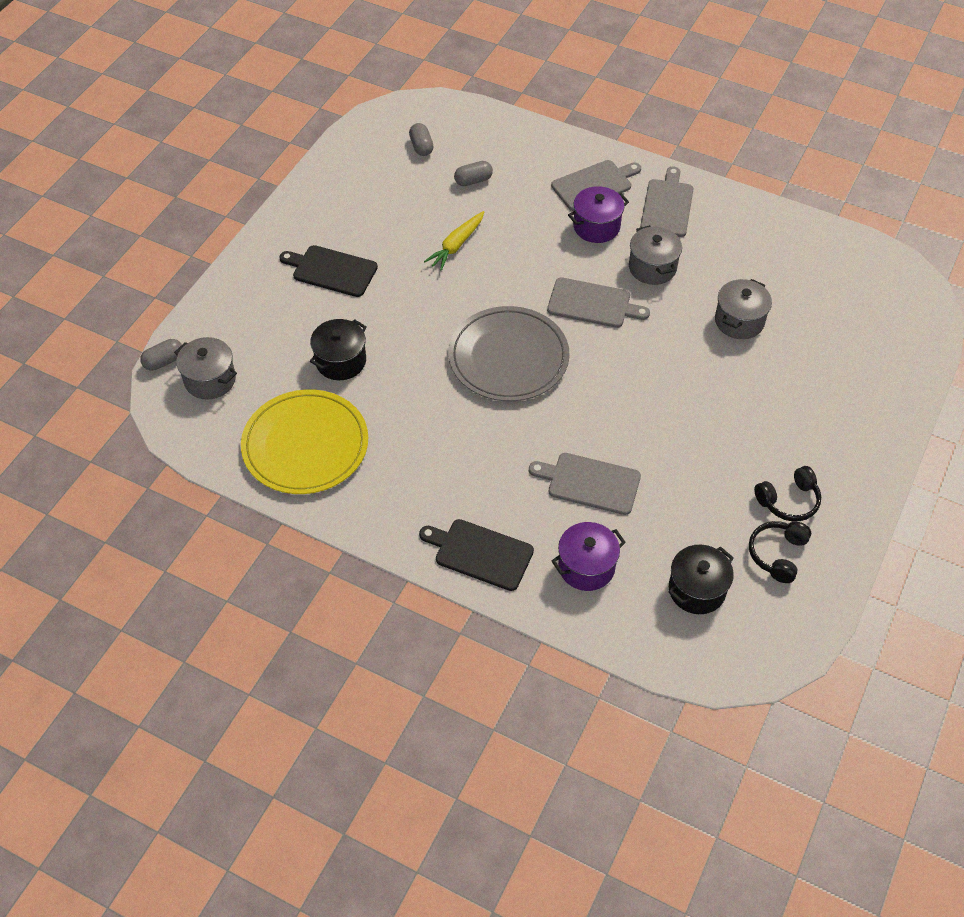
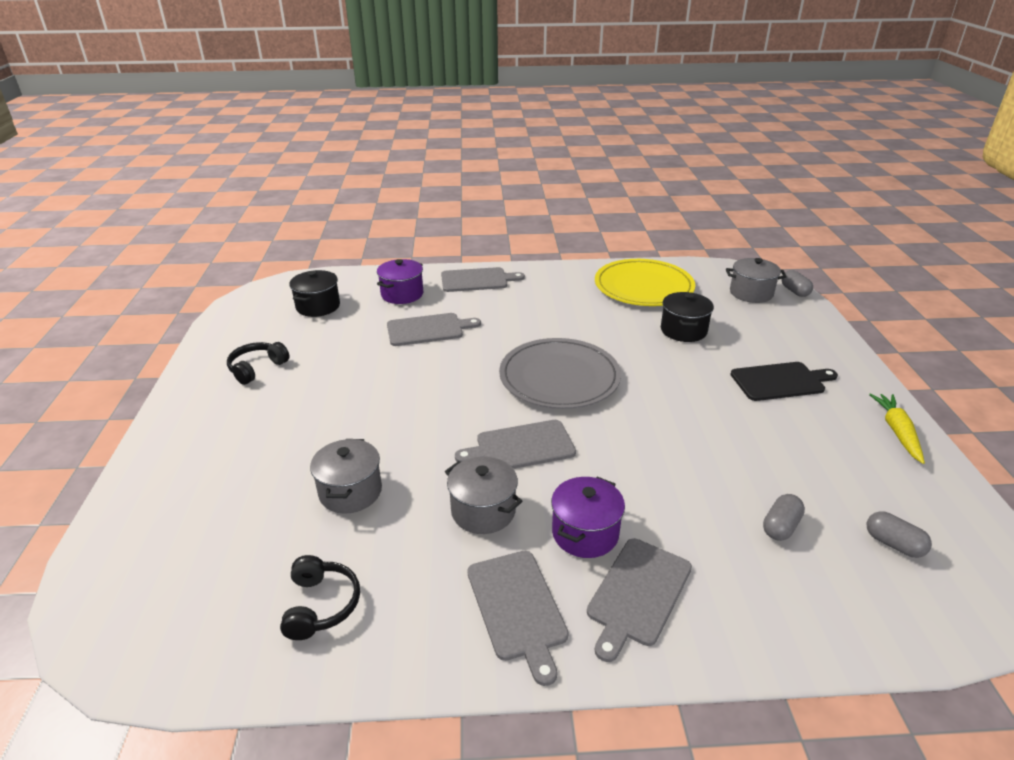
camera: 150 degrees right, 20 degrees down
grey capsule [140,339,182,371] -> grey capsule turned 45 degrees counterclockwise [781,270,813,297]
black cutting board [419,519,534,591] -> grey cutting board [441,267,525,292]
yellow carrot [424,211,484,271] -> yellow carrot moved to [869,394,925,464]
black headphones [749,521,811,583] -> black headphones moved to [280,555,360,640]

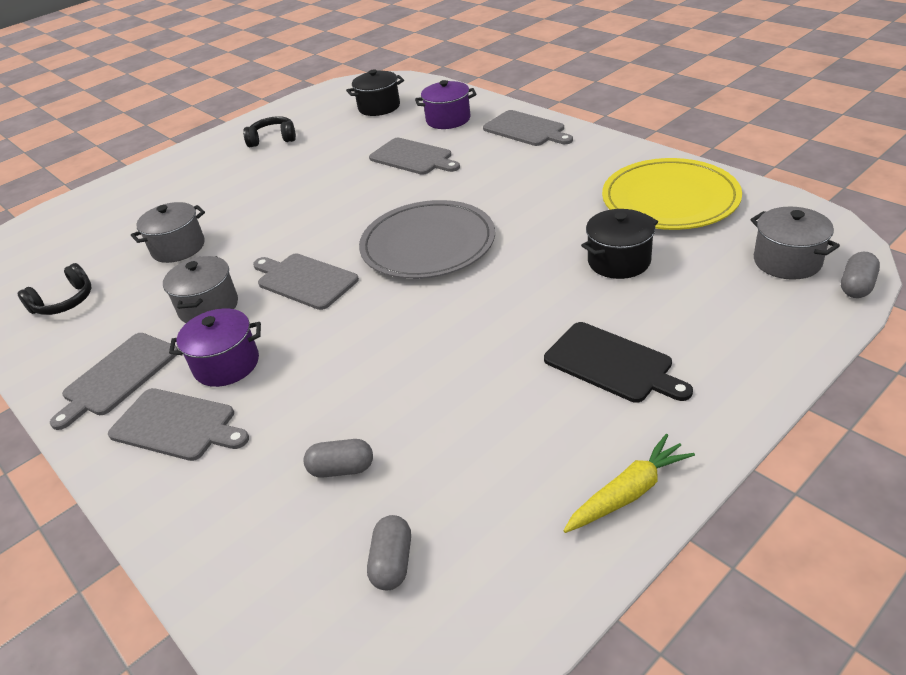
camera: 55 degrees right, 5 degrees up
grey cutting board [587,538,692,662] -> grey cutting board turned 150 degrees counterclockwise [108,388,249,461]

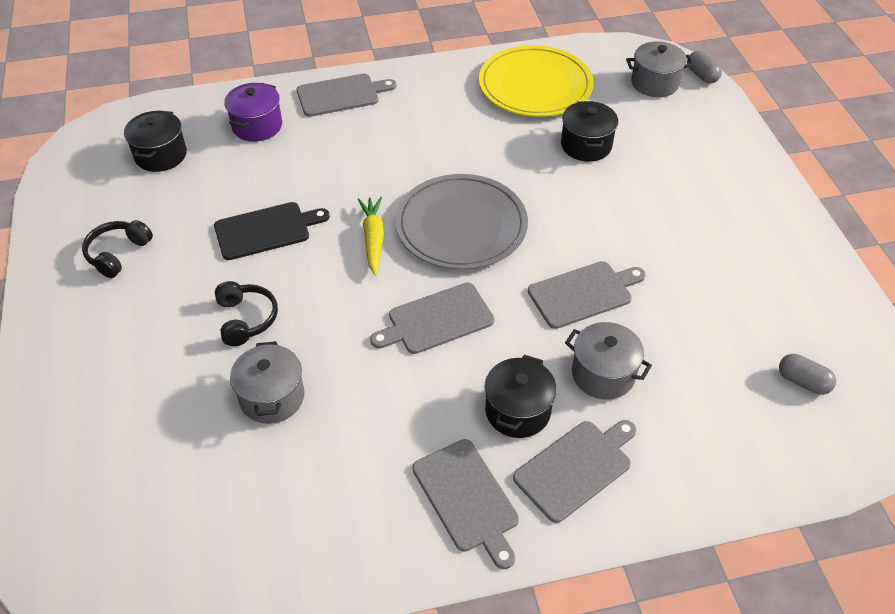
camera: 65 degrees left, 10 degrees up
black headphones [17,263,92,315] -> black headphones moved to [215,281,278,346]
grey pot [163,256,238,323] -> grey pot moved to [565,322,652,400]
purple pot [169,308,261,387] -> black pot [484,355,557,438]
grey capsule [304,439,373,478] -> none
grey cutting board [369,138,460,175] -> grey cutting board moved to [528,261,646,329]
black cutting board [544,322,693,403] -> black cutting board moved to [214,202,330,260]
yellow carrot [563,434,695,533] -> yellow carrot moved to [358,197,384,276]

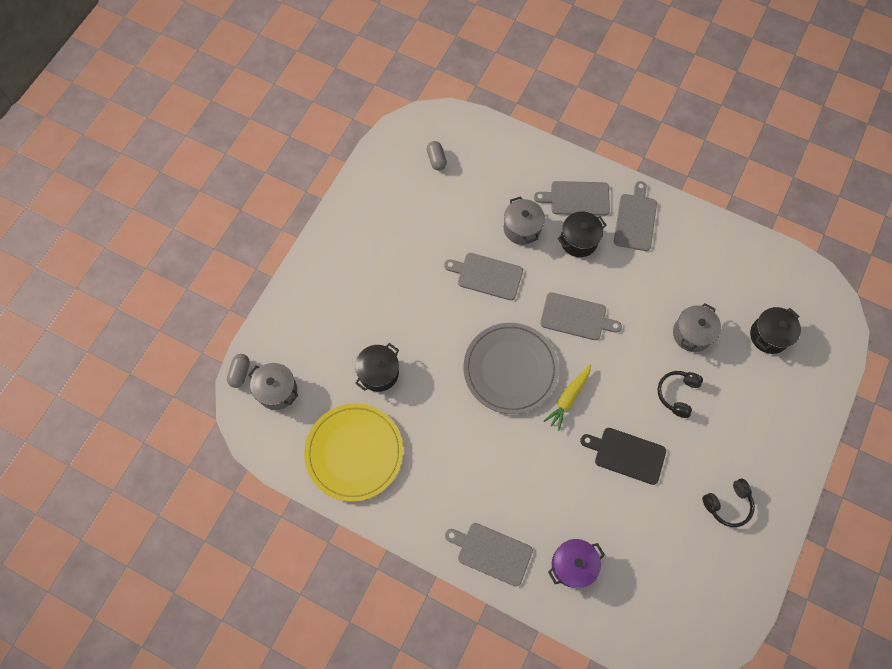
camera: 140 degrees left, 20 degrees up
black pot [124,110,187,172] -> black pot moved to [750,307,801,354]

